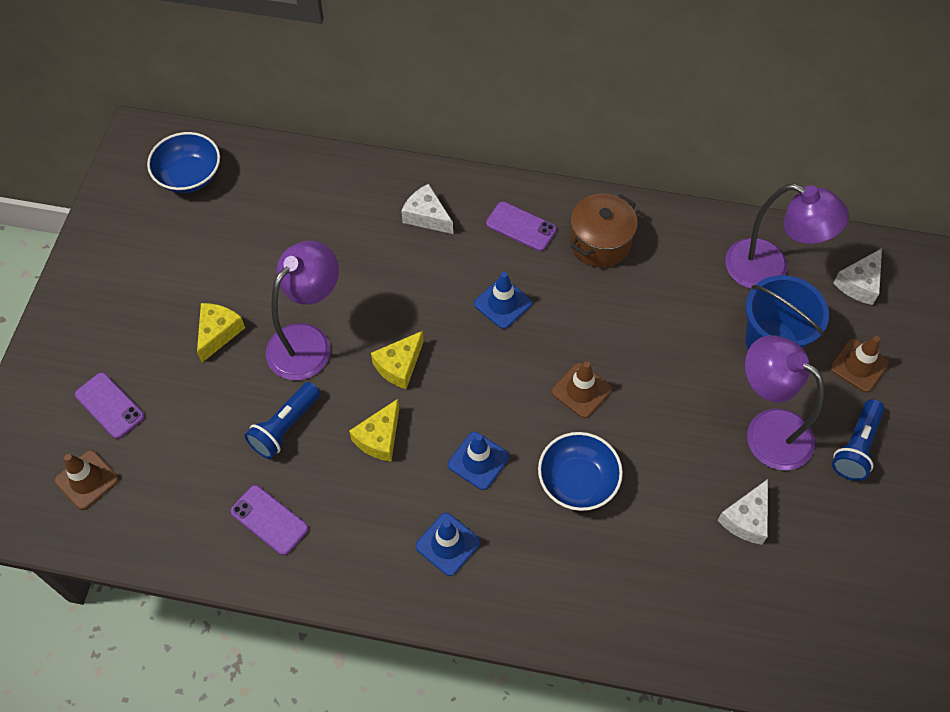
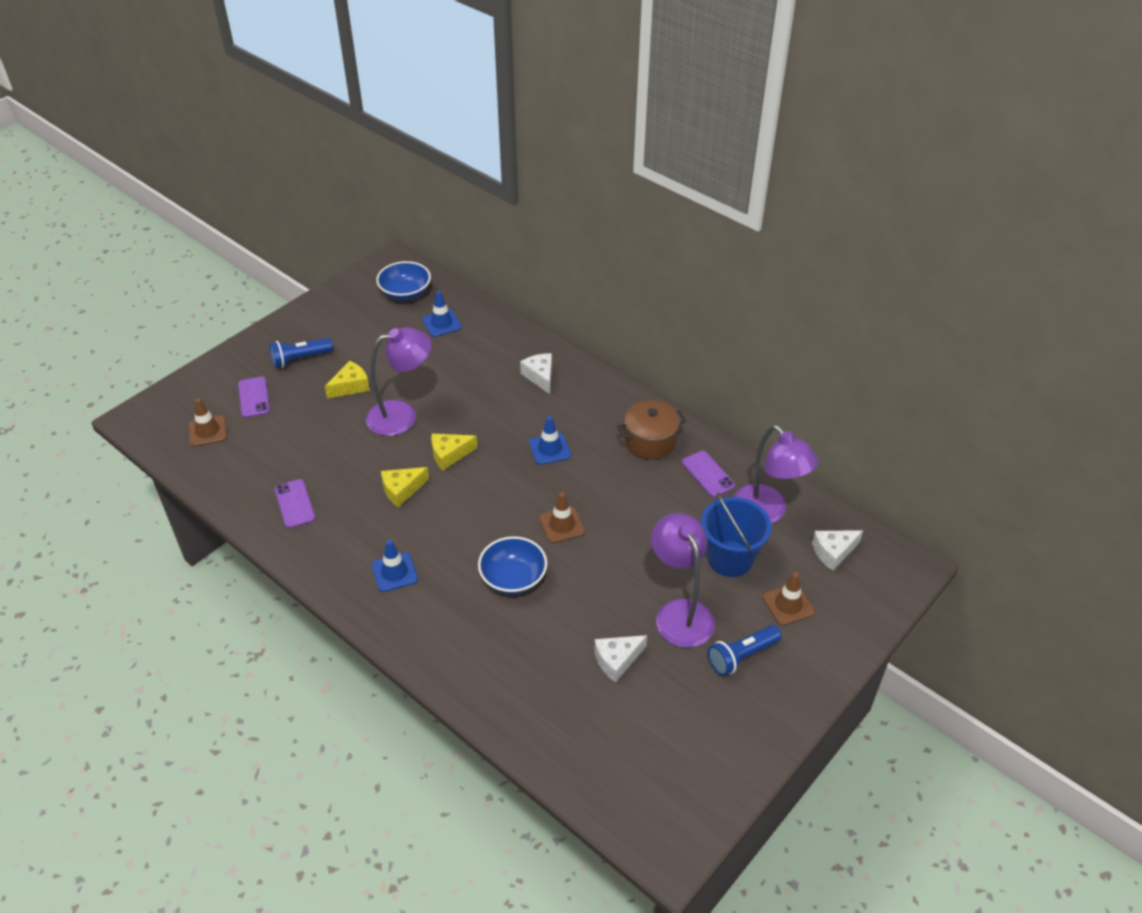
camera: 30 degrees right, 15 degrees down
blue flashlight [244,382,320,459] -> blue flashlight moved to [269,338,333,368]
blue traffic cone [448,432,509,490] -> blue traffic cone moved to [422,291,462,337]
purple phone [486,202,557,251] -> purple phone moved to [682,451,735,497]

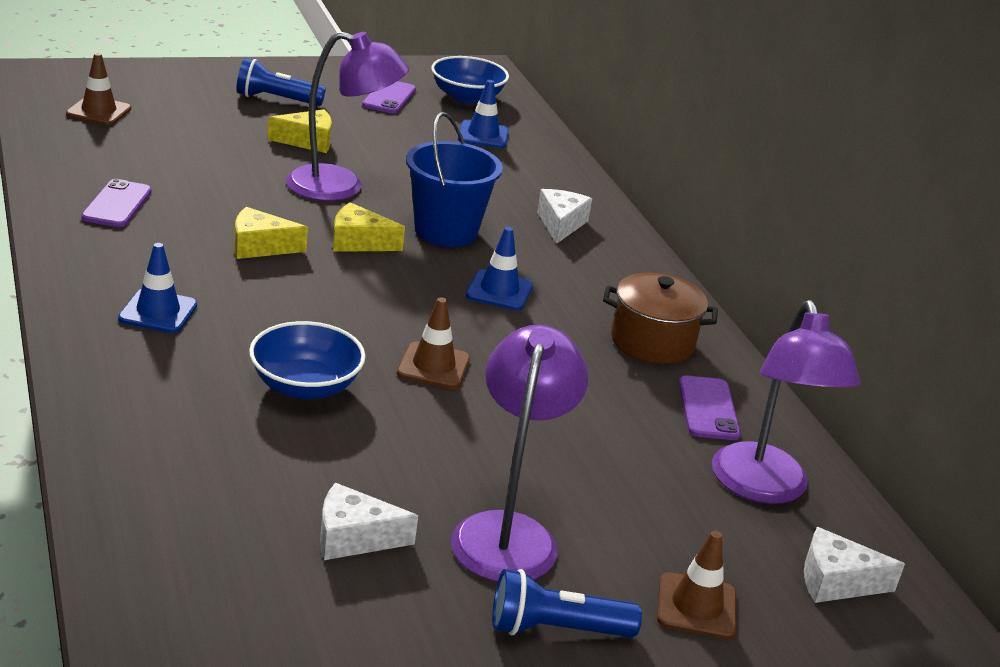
camera: 25 degrees right, 15 degrees down
purple phone [238,377,270,418] -> purple phone moved to [362,81,416,114]
blue bucket [701,493,772,577] -> blue bucket moved to [406,112,503,247]

